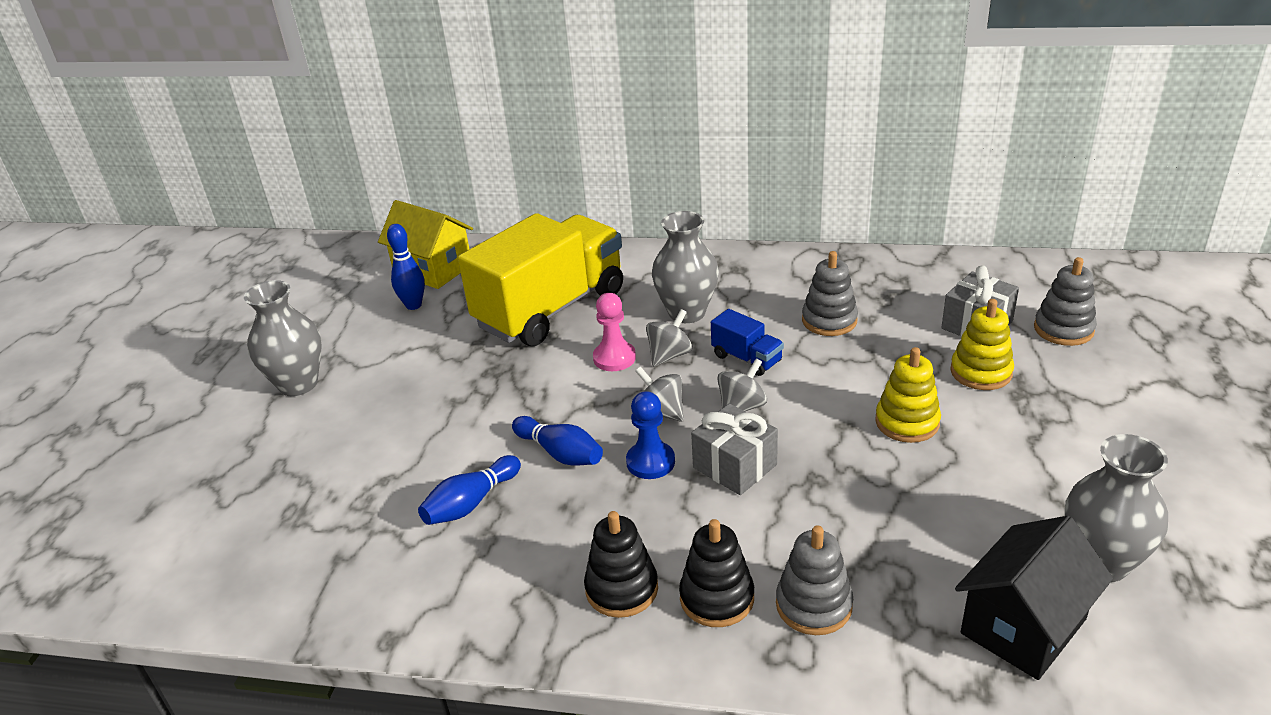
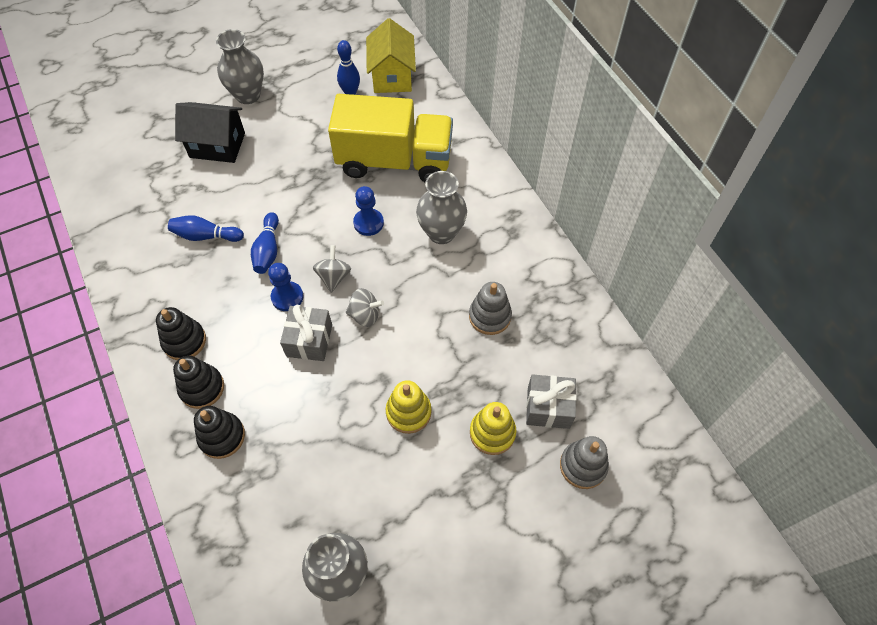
camera: 50 degrees right, 25 degrees up
pink pawn [593,293,636,371] -> blue pawn [353,186,384,236]
grey spinning top [646,309,692,367] -> none
blue truck [711,309,784,376] -> none
grey stacking toy [776,525,853,635] -> black stacking toy [194,406,245,459]
black house [955,516,1113,680] -> black house moved to [175,102,245,163]

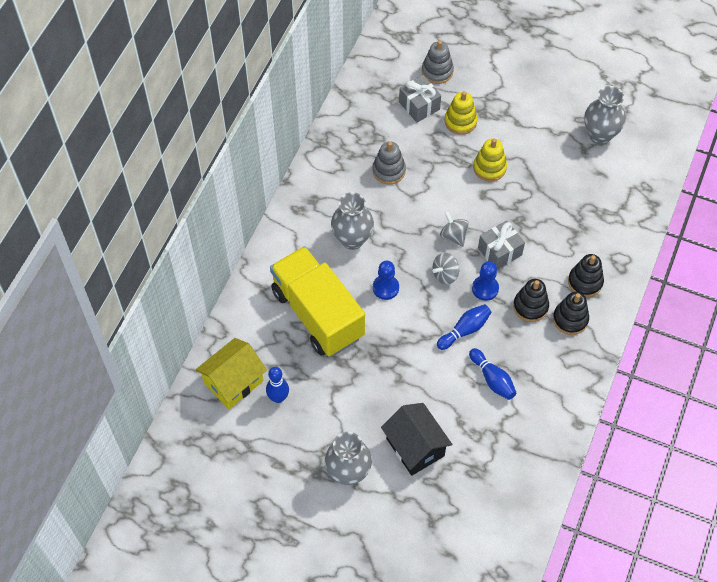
camera: 130 degrees left, 0 degrees up
black stacking toy [194,406,245,459] -> black stacking toy moved to [513,279,549,322]

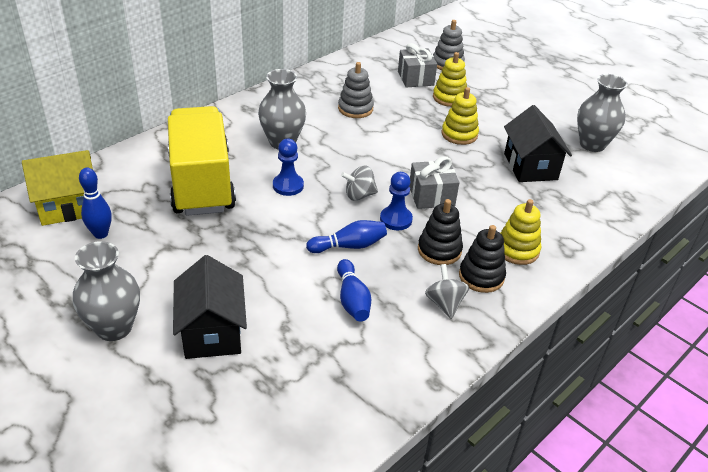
camera: 20 degrees right, 20 degrees down
grey spinning top [440,211,469,247] -> grey spinning top moved to [425,264,469,319]
black stacking toy [568,254,604,297] -> yellow stacking toy [500,199,541,265]
none -> black house [504,105,572,182]

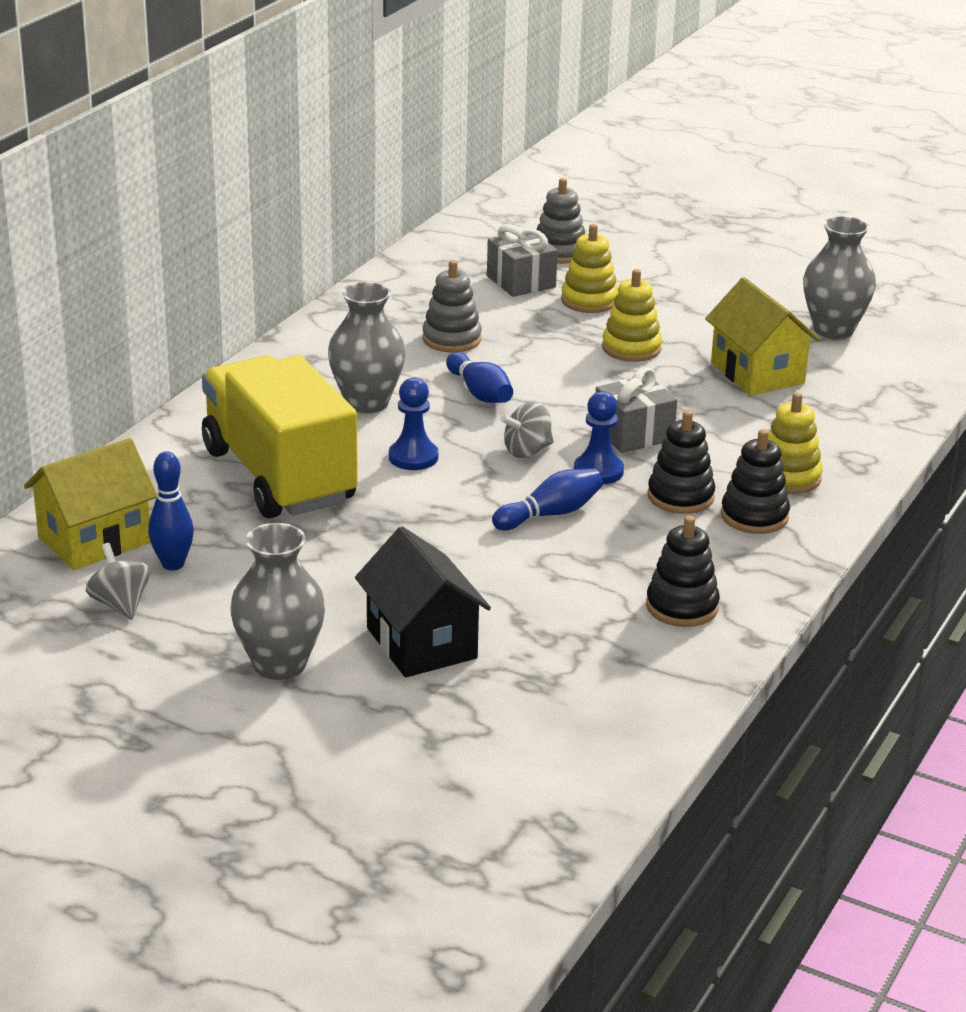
camera: 15 degrees left, 10 degrees down
blue bowling pin [337,259,371,322] -> blue bowling pin moved to [446,352,513,403]
grey spinning top [425,264,469,319] -> grey spinning top moved to [86,543,150,620]
black house [504,105,572,182] -> yellow house [705,277,820,395]
none -> black stacking toy [646,516,720,627]

